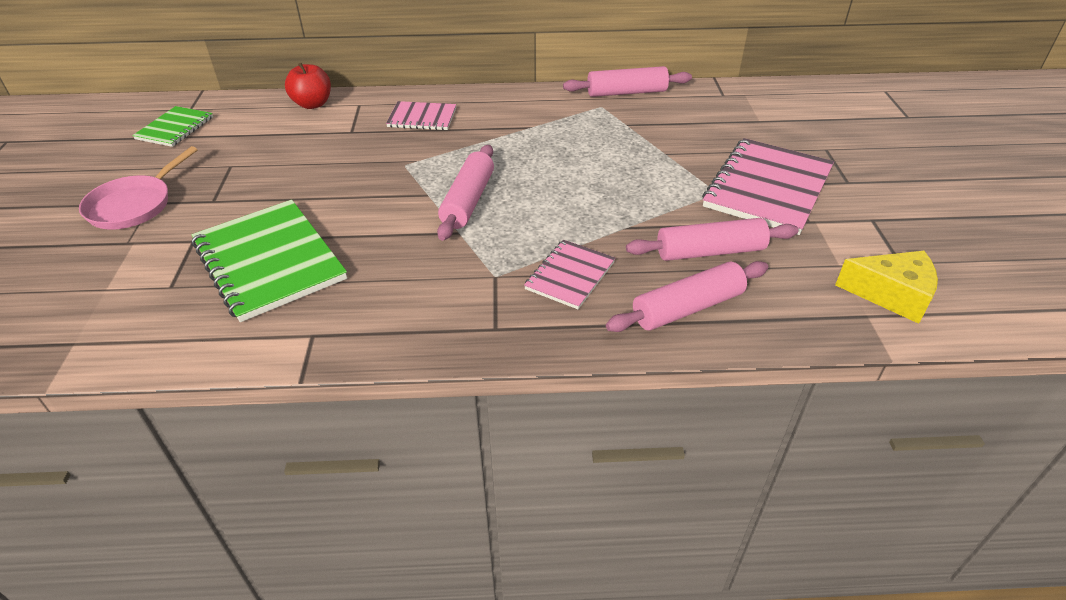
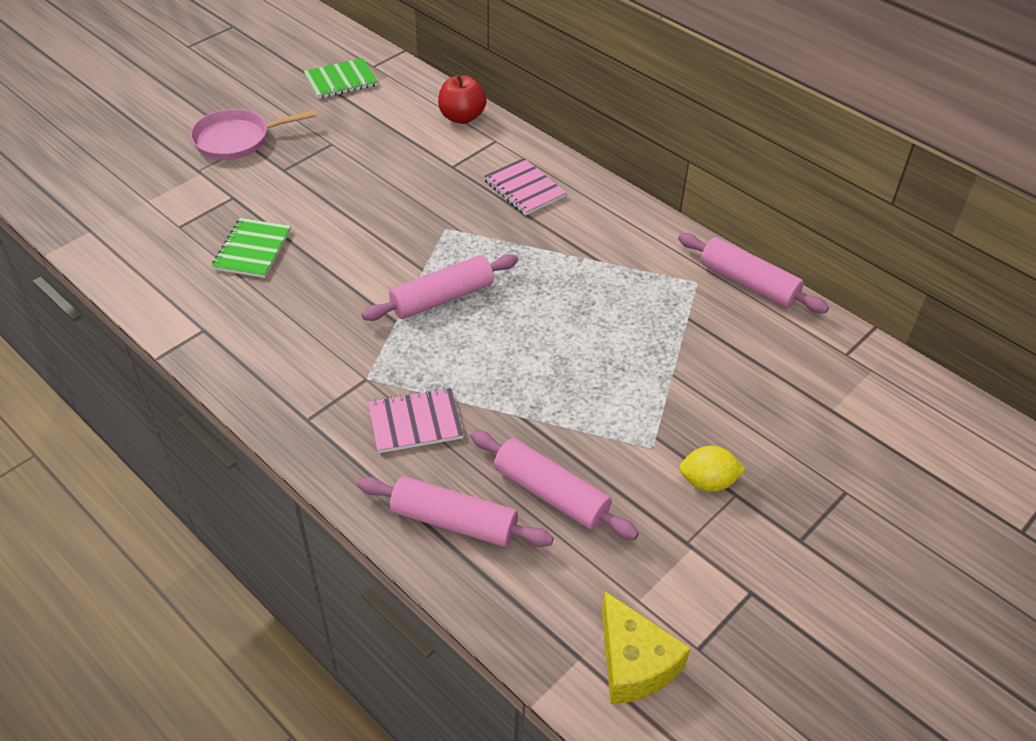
camera: 45 degrees right, 5 degrees up
green notebook [192,200,347,322] -> green notebook [212,218,291,278], size x0.55
pink notebook [702,138,834,235] -> yellow lemon [679,446,746,492]

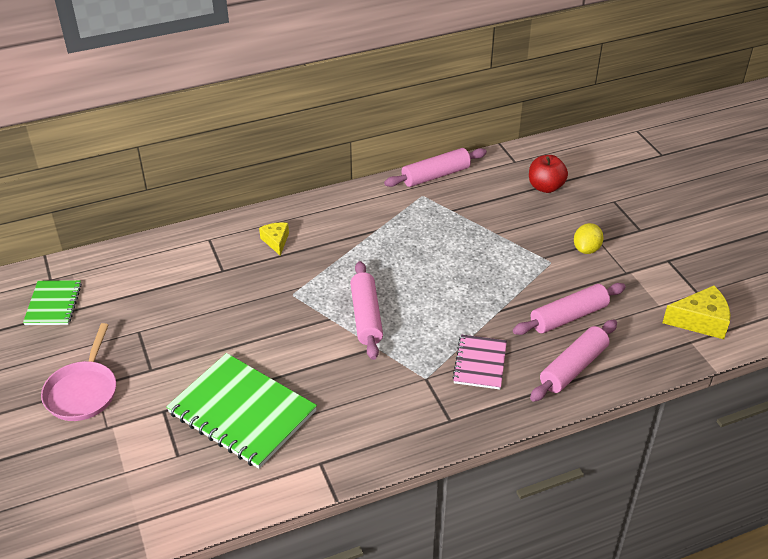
camera: 65 degrees left, 5 degrees down
green notebook [212,218,291,278] -> green notebook [166,353,317,469], size x1.83
red apple [438,75,487,124] -> red apple moved to [529,155,568,193]
pink notebook [484,158,566,216] -> yellow cheese [259,222,289,256]

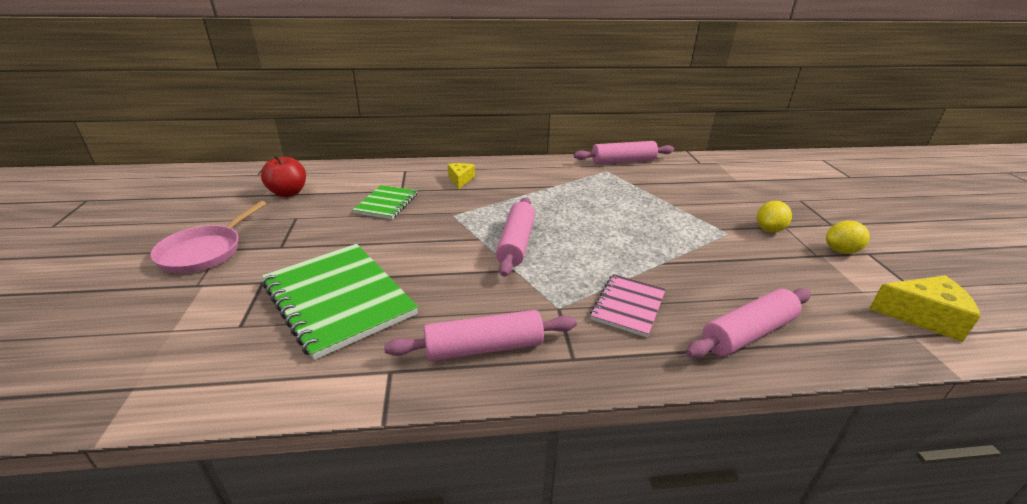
camera: 15 degrees right, 10 degrees down
green notebook [23,280,82,325] -> green notebook moved to [353,185,417,219]
pink rolling pin [513,283,626,335] -> pink rolling pin moved to [384,310,577,361]
red apple [529,155,568,193] -> red apple moved to [261,155,306,197]
none -> yellow lemon [826,221,870,254]

